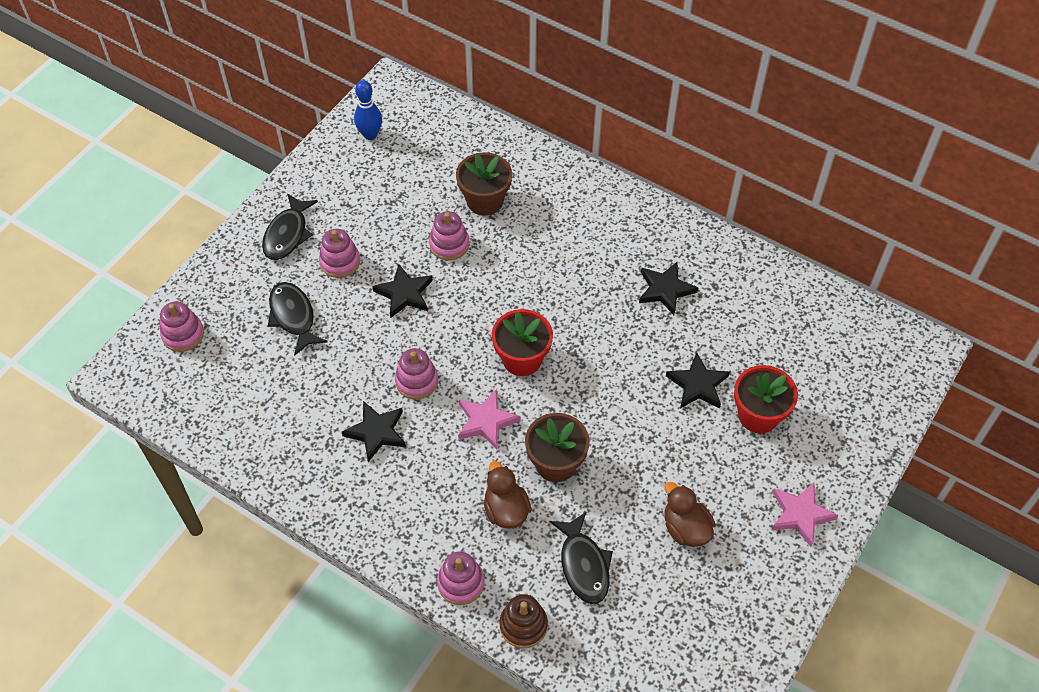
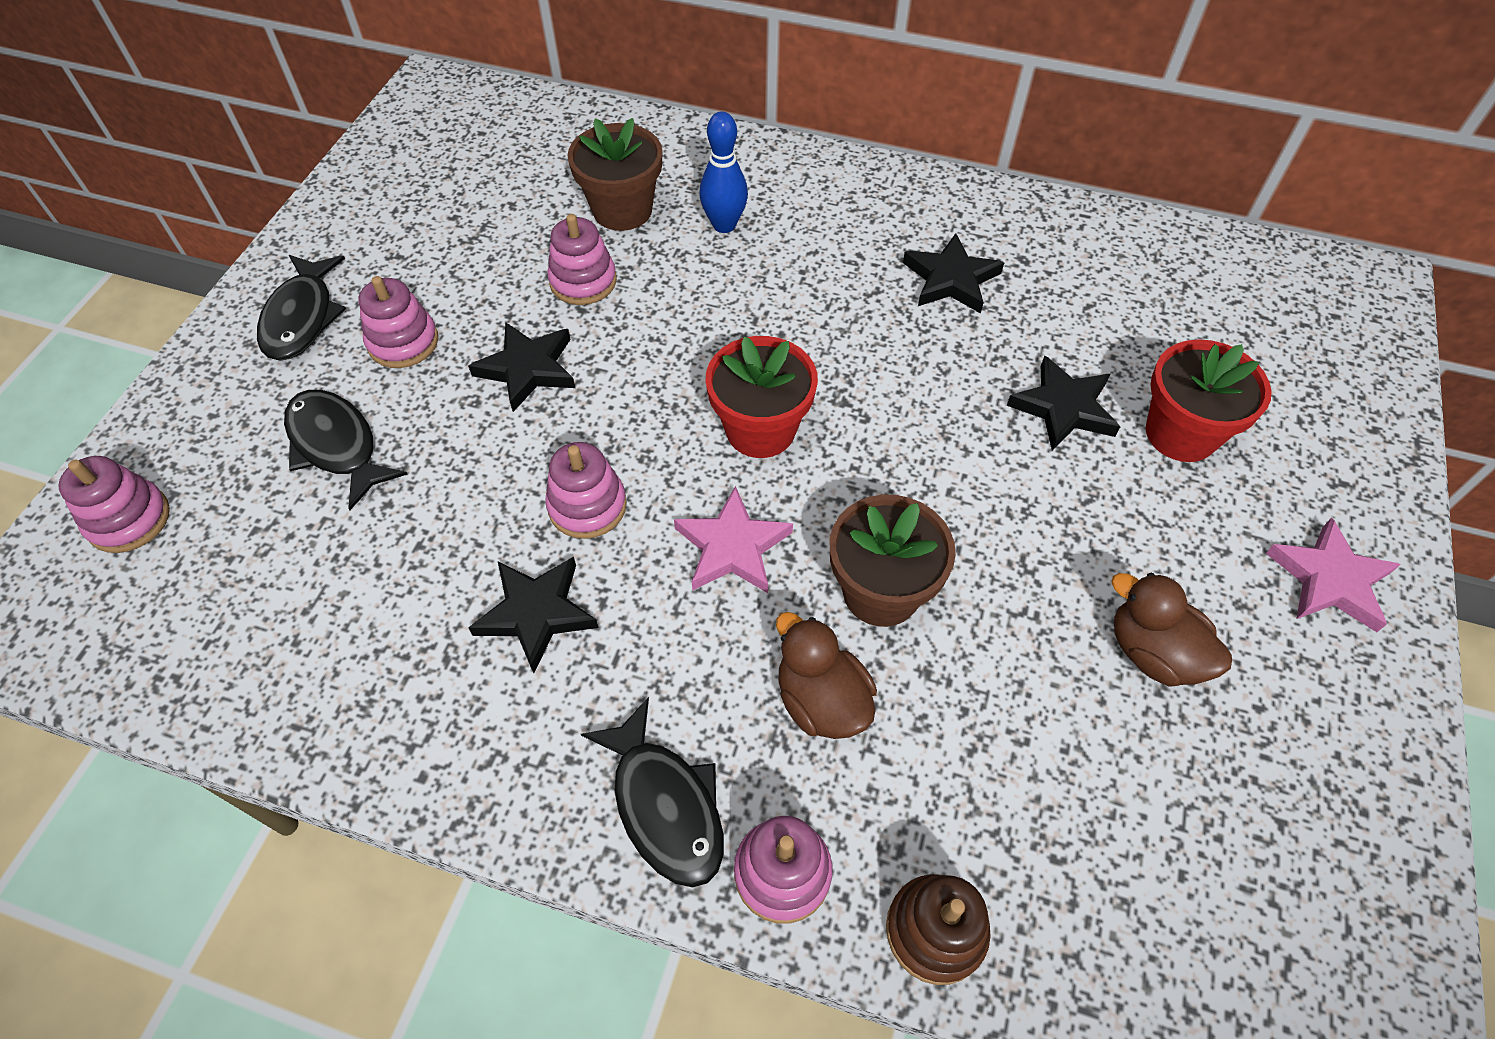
camera: 15 degrees left, 0 degrees up
blue bowling pin [354,80,382,140] -> blue bowling pin moved to [699,111,748,233]
black fish [550,511,613,604] -> black fish moved to [581,697,724,887]

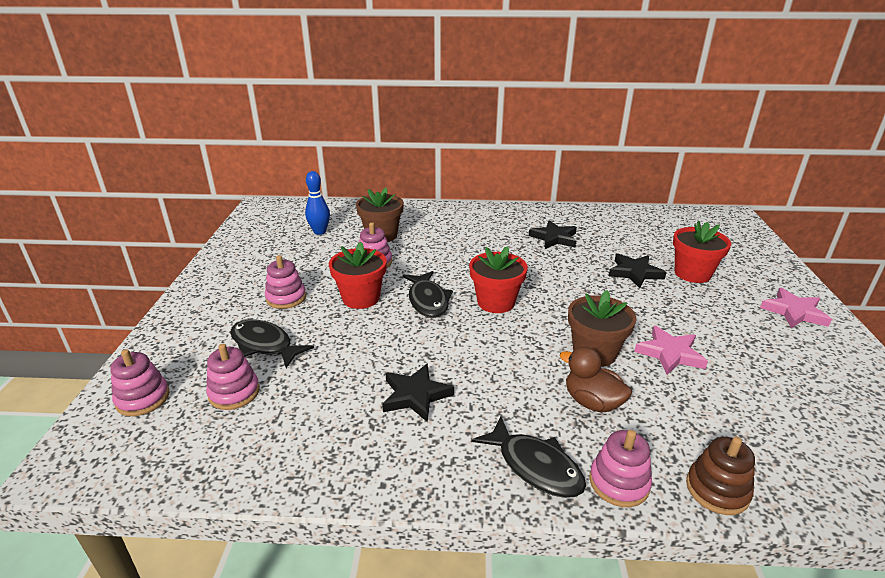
camera: 15 degrees left, 25 degrees down
black fish [257,255,346,361] -> black fish moved to [403,271,453,318]
black star [468,322,575,412] -> red flower pot [329,241,387,309]
pink stacking toy [545,442,627,539] -> pink stacking toy moved to [206,344,260,410]
pink star [674,486,793,593] -> pink star moved to [634,326,708,375]
blue bowling pin [699,111,748,233] -> blue bowling pin moved to [305,171,330,235]
brown duck [1111,573,1232,686] -> none

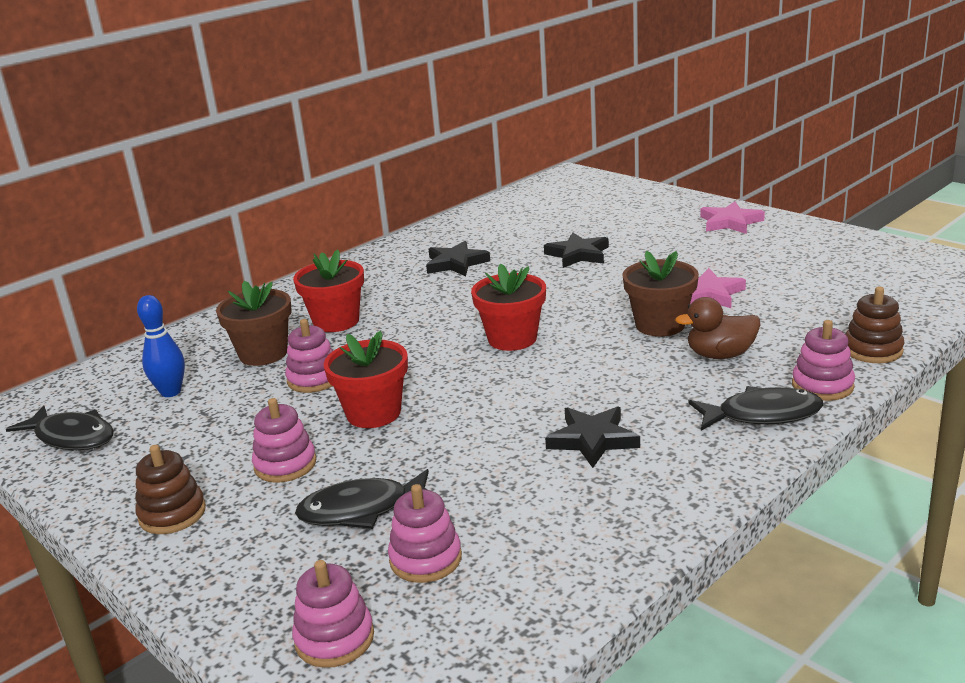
camera: 45 degrees left, 5 degrees down
black fish [403,271,453,318] -> black fish moved to [6,405,114,450]
red flower pot [673,220,731,283] -> red flower pot moved to [293,249,364,332]
none -> brown stacking toy [135,445,206,534]

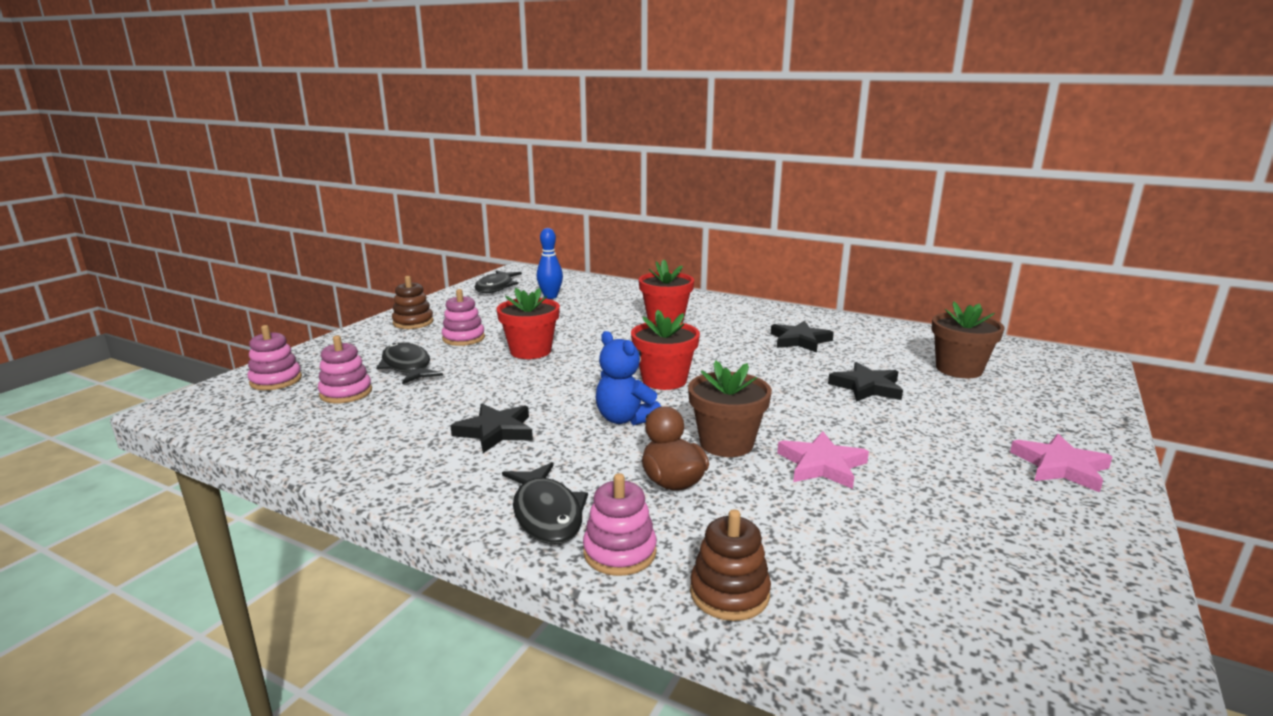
camera: 70 degrees right, 5 degrees down
brown flower pot [216,281,292,366] -> brown flower pot moved to [931,301,1004,378]
pink stacking toy [285,319,333,393] -> none
none -> blue teddy bear [596,331,661,425]

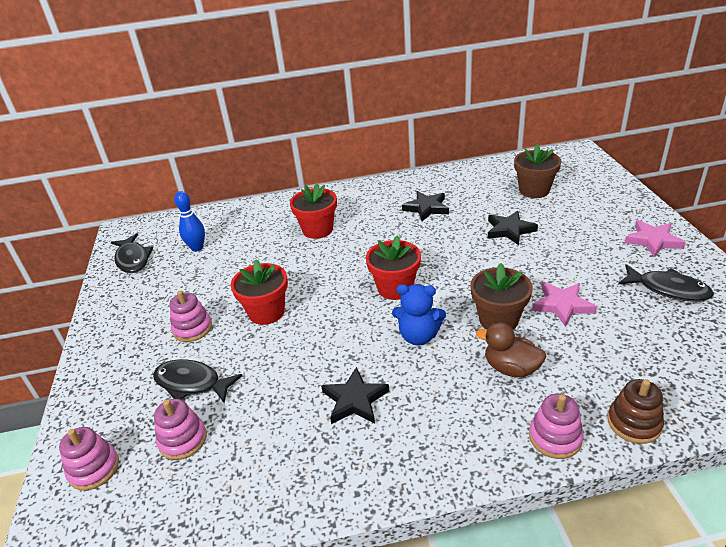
camera: 35 degrees left, 15 degrees up
brown stacking toy [392,276,434,329] -> none
black fish [502,462,588,544] -> black fish moved to [618,264,714,302]

